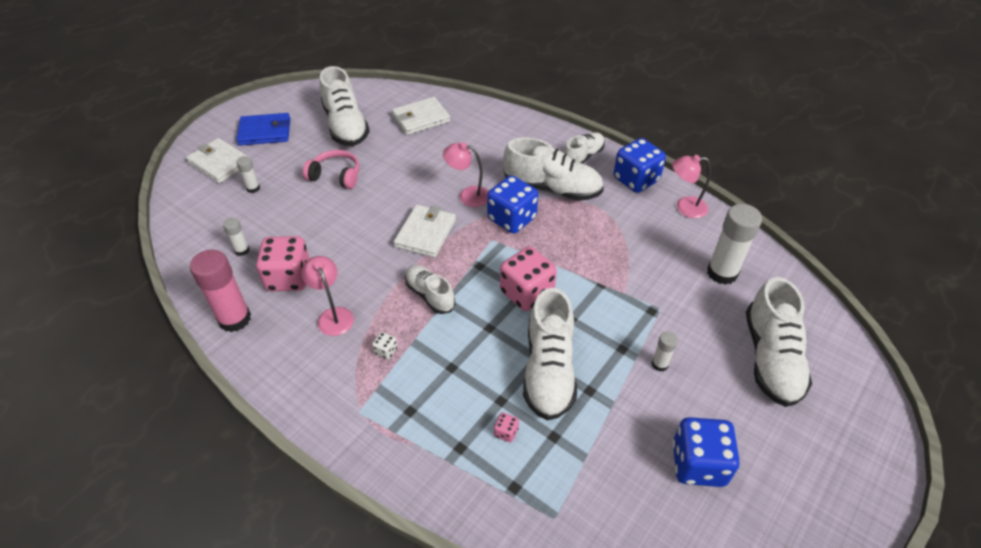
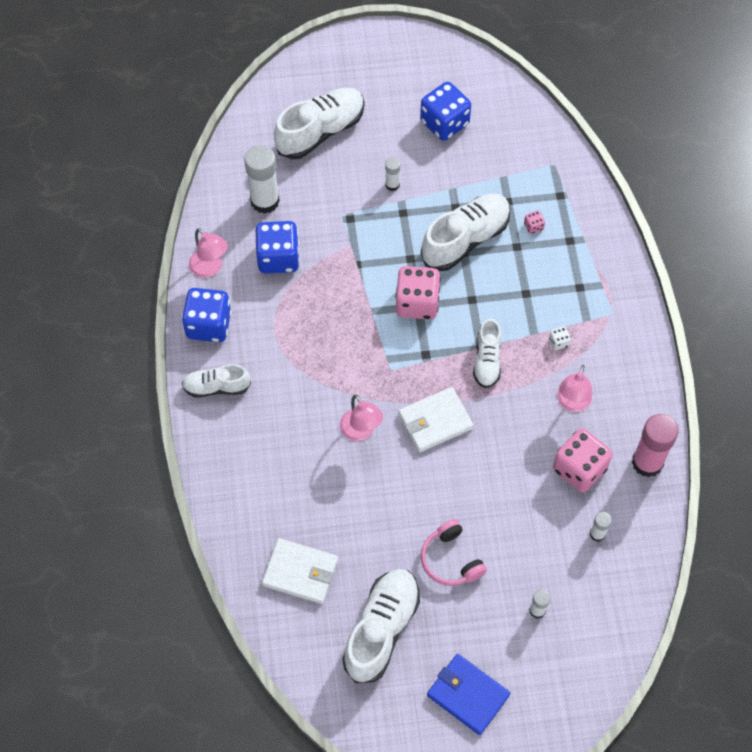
camera: 135 degrees left, 15 degrees up
white wallet [186,138,250,184] -> none
blue dice [487,175,538,234] -> blue dice moved to [255,221,300,274]
white shoe [503,137,604,201] -> none

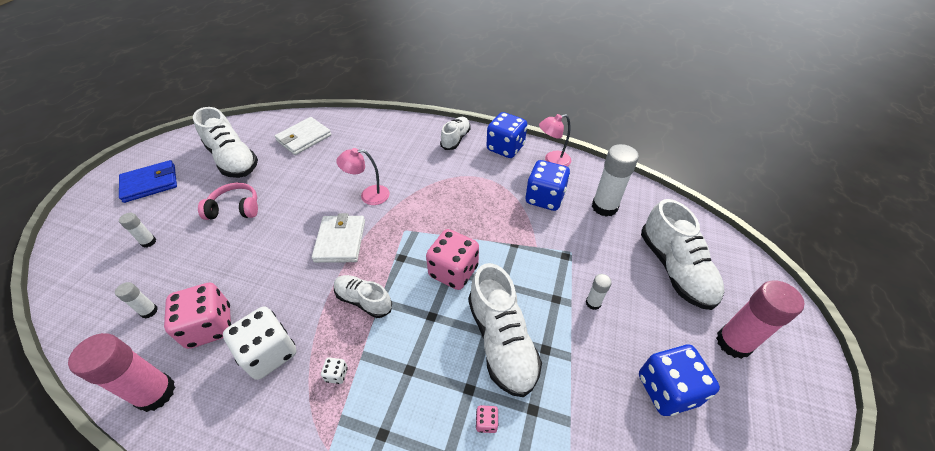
camera: 115 degrees right, 15 degrees down
pink lamp [557,365,592,412] -> white dice [223,307,296,380]
none -> pink glue stick [716,280,805,359]

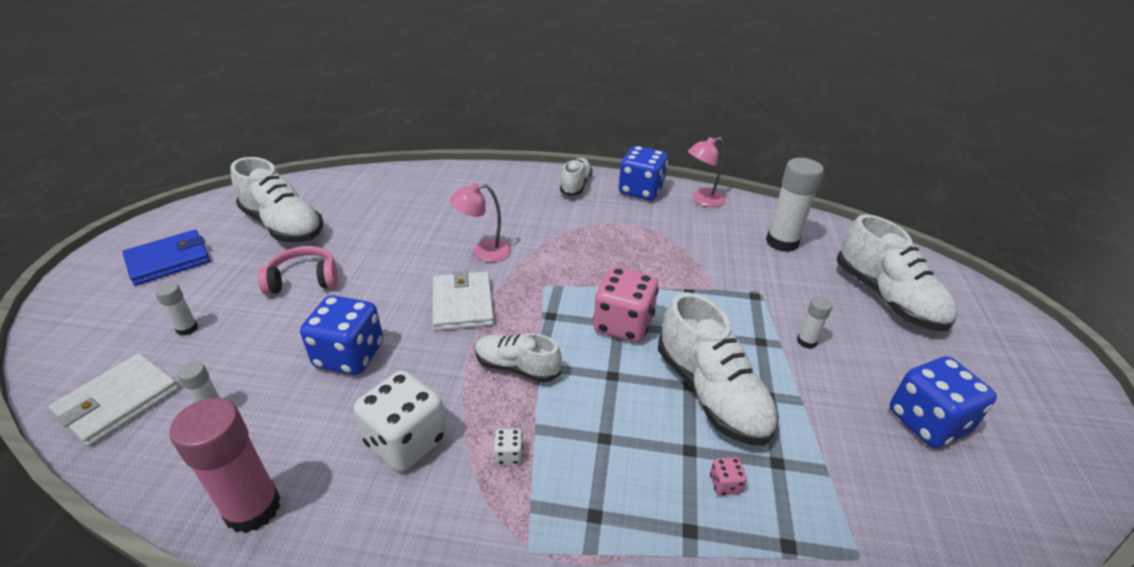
camera: 10 degrees left, 10 degrees down
pink dice [164,283,231,349] -> none
white wallet [275,117,331,155] -> white wallet moved to [49,353,179,447]
blue dice [525,160,570,211] -> blue dice moved to [300,295,383,375]
pink glue stick [716,280,805,359] -> none

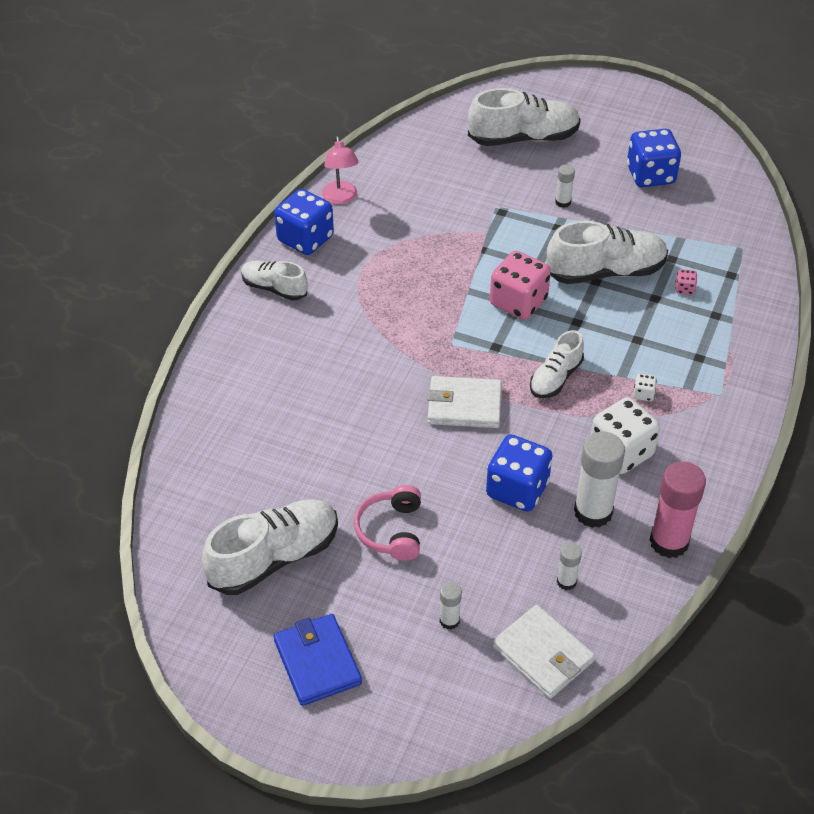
camera: 75 degrees left, 10 degrees up
pink lamp [450,183,511,262] -> none
white glue stick [766,158,824,252] -> white glue stick moved to [574,432,625,528]

